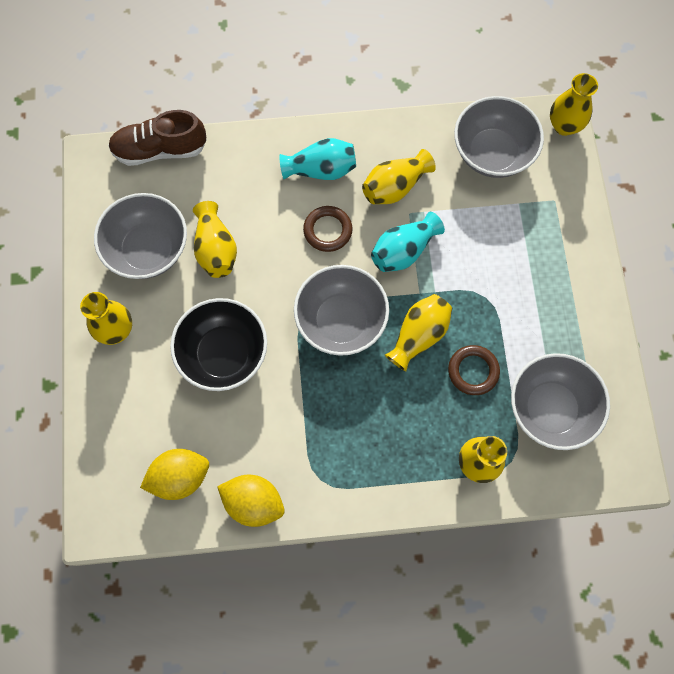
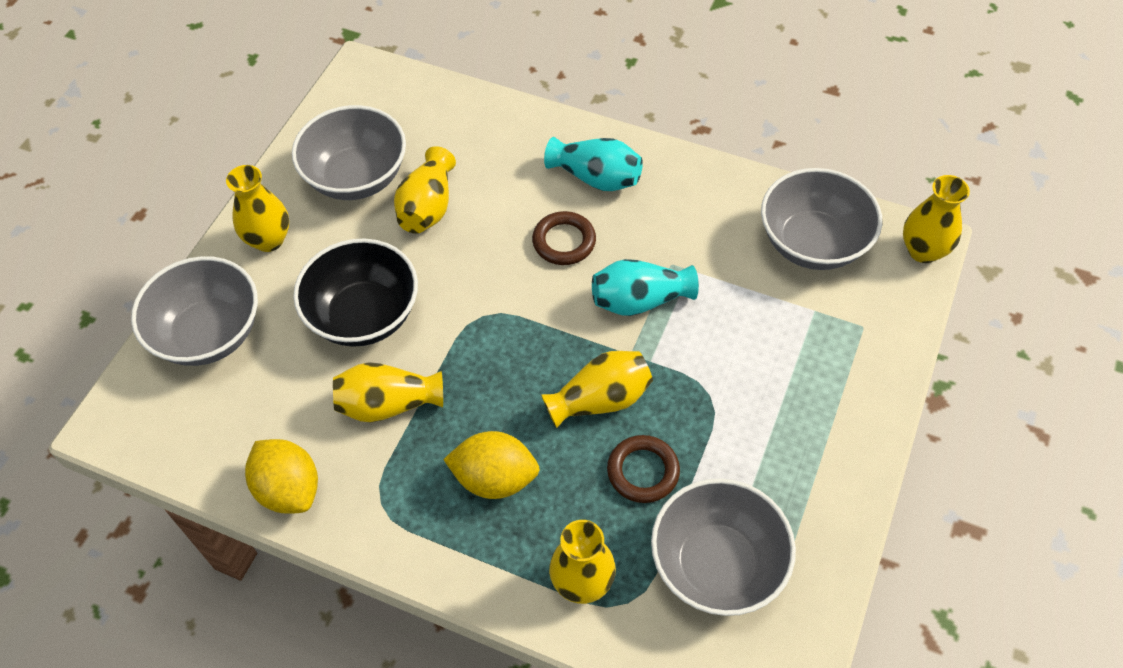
camera: 30 degrees right, 15 degrees down
brown shoe [108,110,207,166] -> none
yellow lemon [140,449,209,500] -> yellow lemon moved to [443,431,540,499]
grey bowl [294,265,389,356] -> grey bowl moved to [131,256,258,366]
yellow vase [362,149,436,204] -> yellow vase moved to [333,362,443,422]

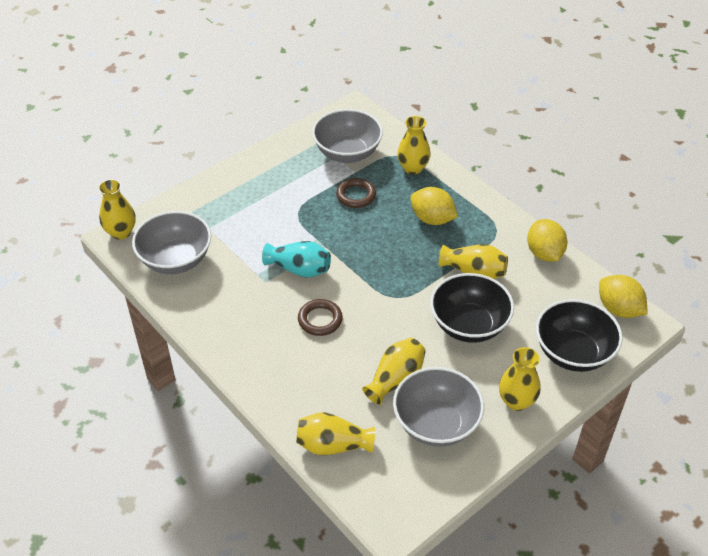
camera: 155 degrees left, 10 degrees down
grey bowl [131,256,258,366] -> black bowl [536,299,623,372]
yellow vase [541,351,653,428] -> yellow vase moved to [296,412,375,455]
turquoise vase [544,137,643,191] -> none
none -> yellow lemon [599,275,648,318]

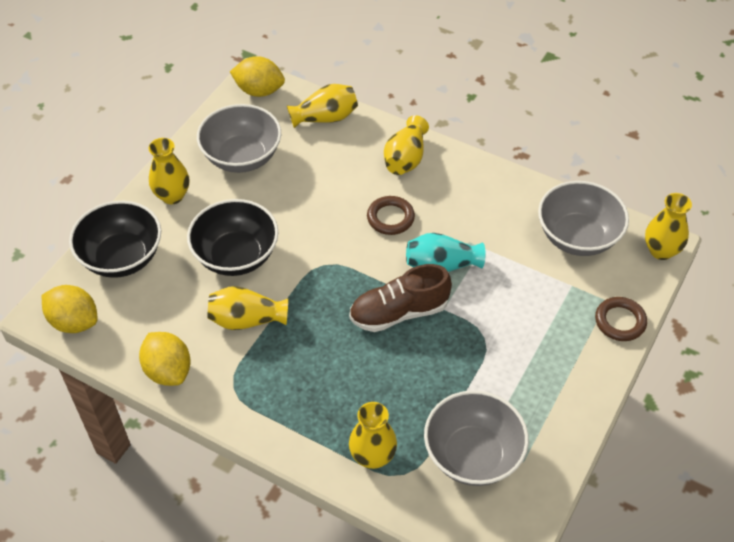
camera: 160 degrees right, 5 degrees up
brown ring [336,178,376,208] -> brown ring moved to [595,297,647,341]
yellow vase [362,338,426,405] -> yellow vase moved to [384,115,429,175]
yellow lemon [410,187,458,225] -> yellow lemon moved to [230,56,285,97]
none -> brown shoe [349,264,452,332]

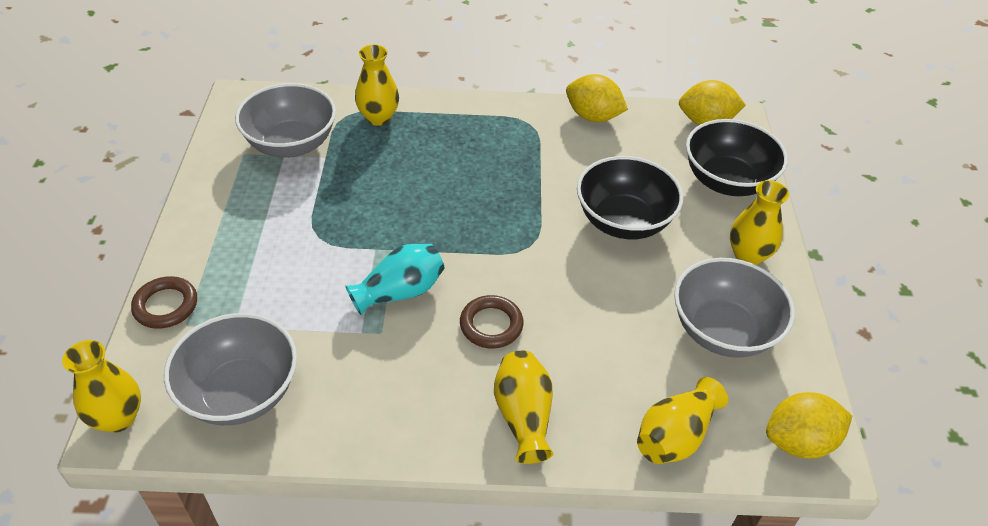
camera: 150 degrees right, 5 degrees down
yellow vase [207,286,288,330] -> none
brown shoe [349,264,452,332] -> none

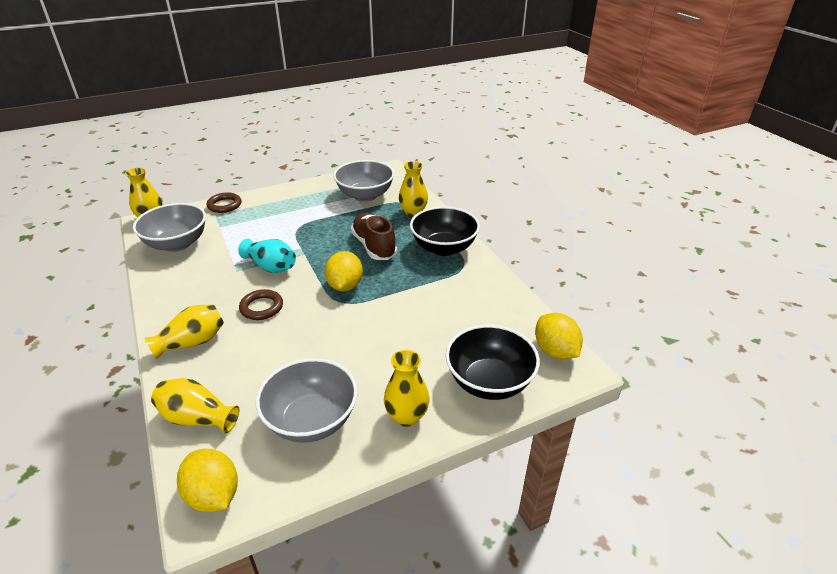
camera: 65 degrees right, 10 degrees down
yellow lemon [566,74,628,122] -> yellow lemon moved to [325,251,363,291]
black bowl [577,156,683,239] -> black bowl moved to [410,206,480,256]
none -> brown shoe [351,213,397,260]

